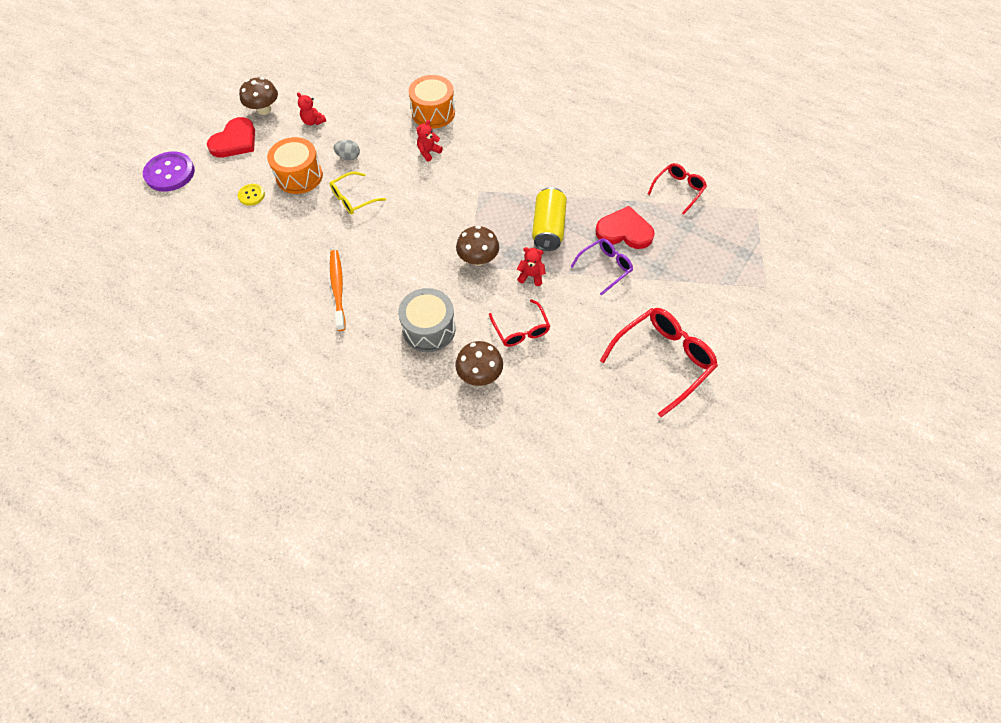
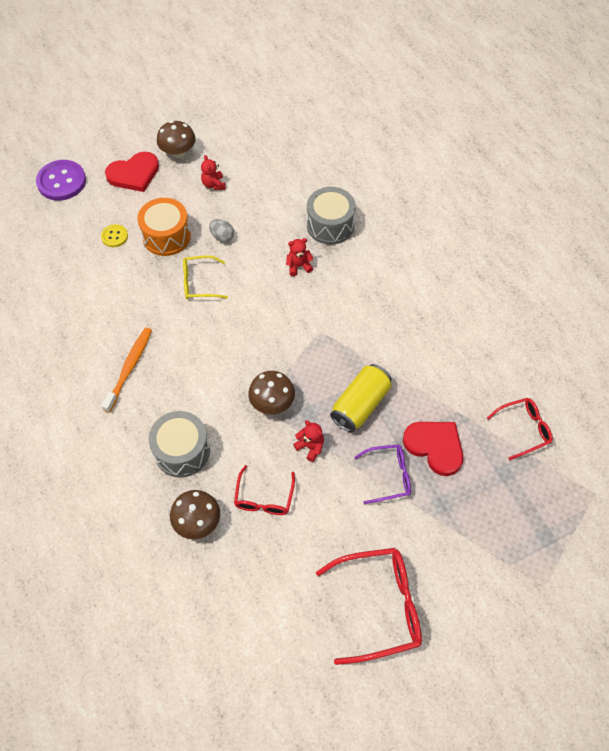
camera: 30 degrees right, 0 degrees up
orange drum [409,75,455,129] -> grey drum [307,187,356,245]

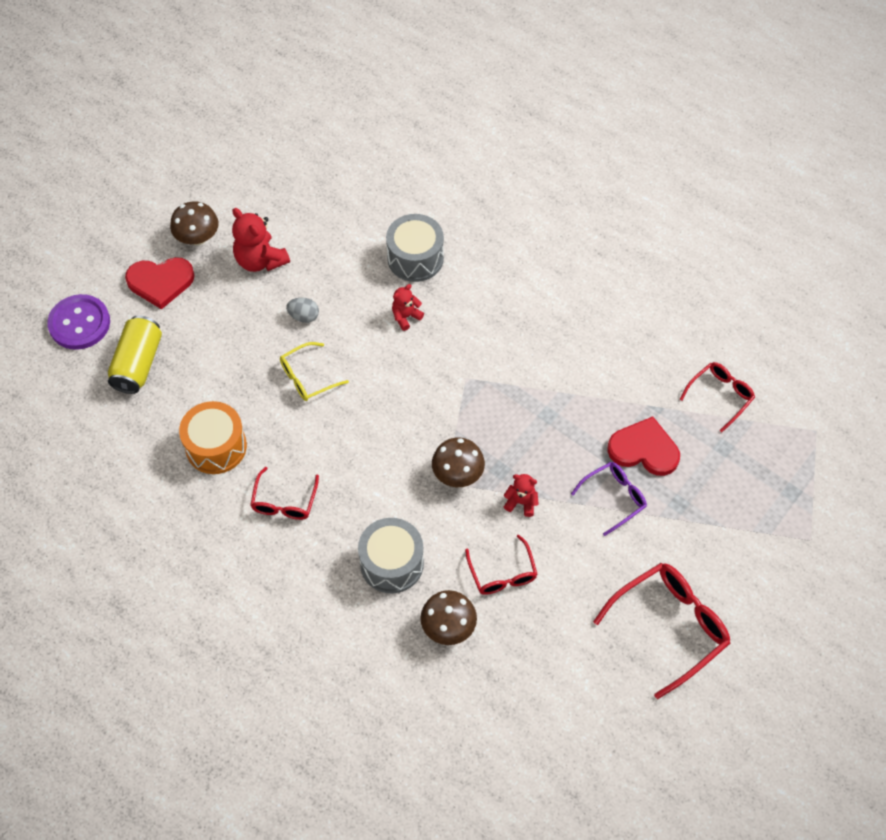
camera: 25 degrees left, 0 degrees up
yellow button [101,224,128,247] -> none
orange toothbrush [101,328,152,413] -> red glasses [250,467,319,520]
red heart [105,152,159,192] -> red heart turned 45 degrees clockwise [125,257,195,310]
orange drum [137,198,191,256] -> orange drum moved to [179,401,247,474]
red teddy bear [201,155,226,190] -> red teddy bear [232,208,290,272], size x1.76
yellow can [330,364,392,432] -> yellow can moved to [108,316,162,394]

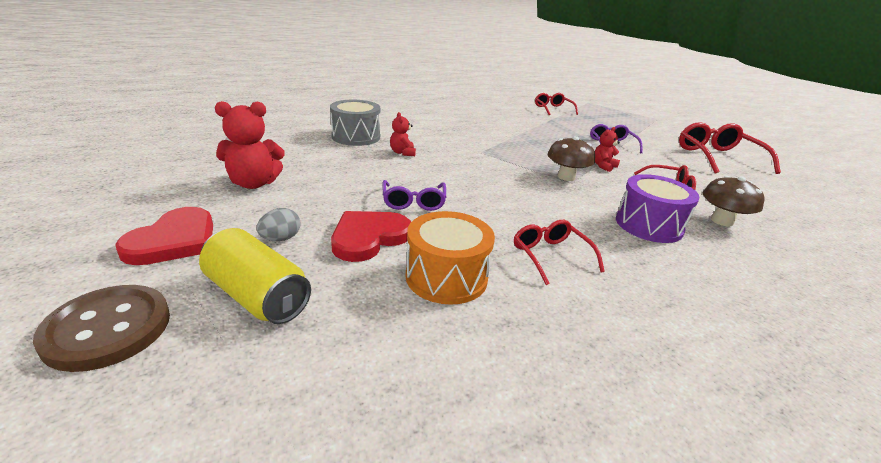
camera: 65 degrees left, 30 degrees down
purple button [47,294,110,350] -> brown button [33,285,170,372]
brown mushroom [170,201,218,245] -> none
red glasses [250,467,319,520] -> red glasses turned 150 degrees counterclockwise [514,220,605,285]
yellow glasses [280,342,349,401] -> purple glasses [382,180,446,211]
grey egg [286,298,319,323] -> grey egg moved to [257,208,301,241]
grey drum [358,518,424,593] -> purple drum [616,174,699,243]
red heart [607,417,680,476] -> red heart moved to [331,211,411,262]

